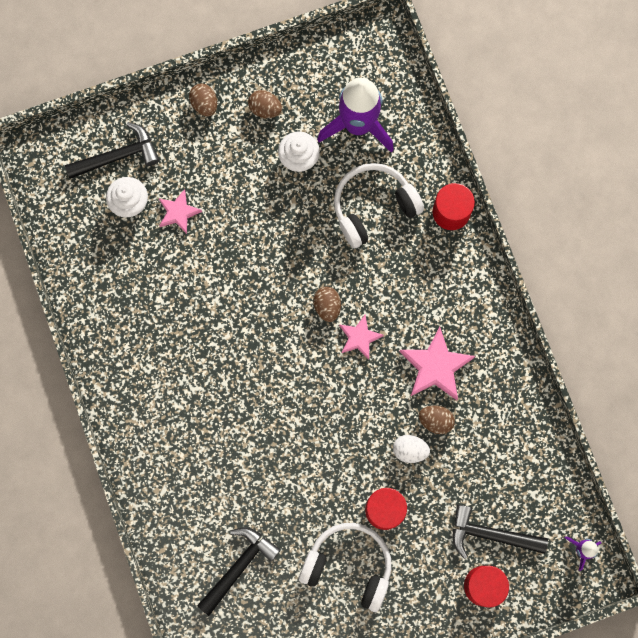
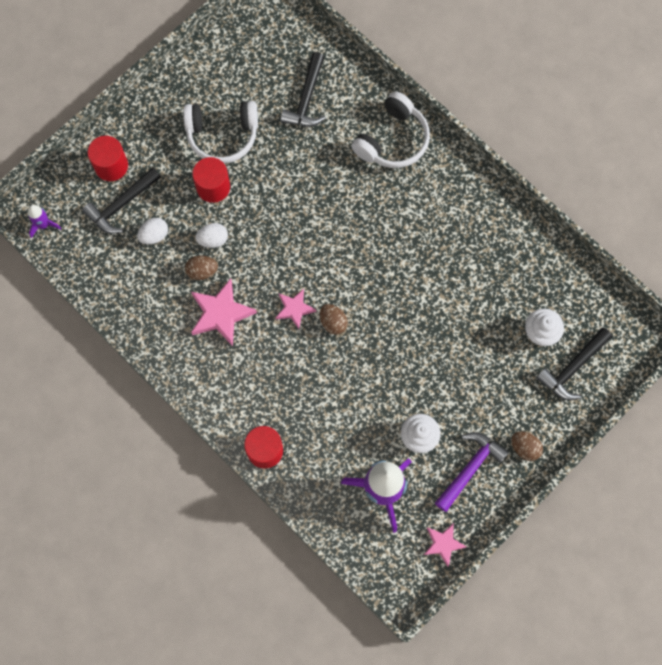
camera: 155 degrees right, 5 degrees down
pink star [159,189,202,234] -> pink star moved to [424,523,467,567]
brown egg [248,90,282,118] -> purple hammer [435,432,509,512]
white headphones [334,163,424,248] -> white headphones moved to [351,91,430,168]
black hammer [453,505,548,559] -> black hammer turned 150 degrees clockwise [82,167,161,234]
none -> white egg [137,218,168,244]

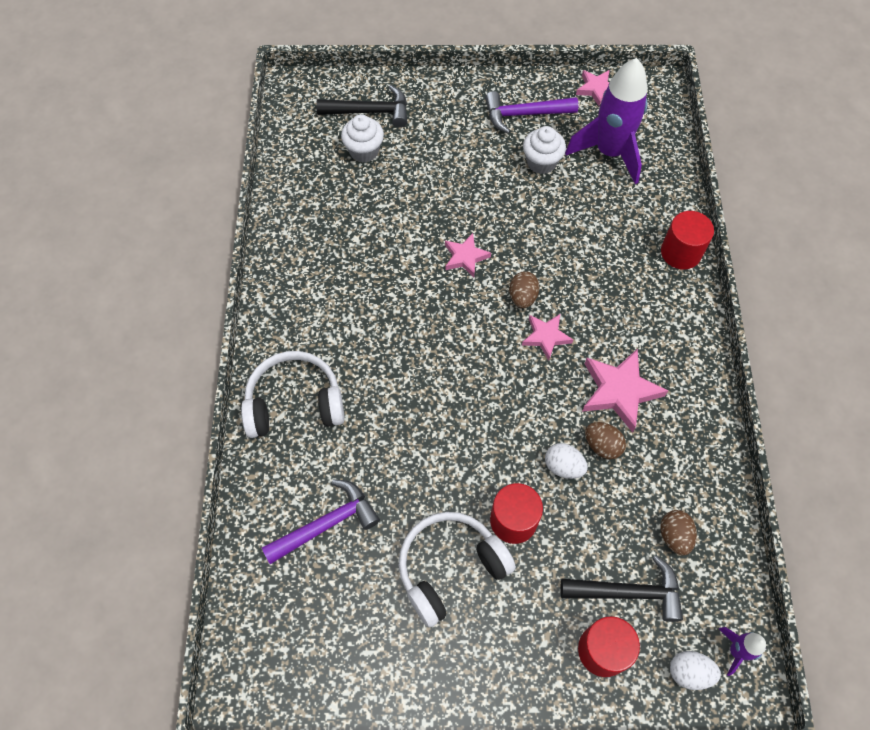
camera: 135 degrees left, 10 degrees down
white egg [137,218,168,244] -> white egg moved to [670,651,721,690]
white headphones [183,101,258,164] -> white headphones turned 75 degrees counterclockwise [399,512,516,627]
black hammer [280,52,326,127] -> purple hammer [262,479,380,564]
brown egg [511,431,543,461] -> brown egg moved to [661,510,697,556]
none -> pink star [445,233,491,277]

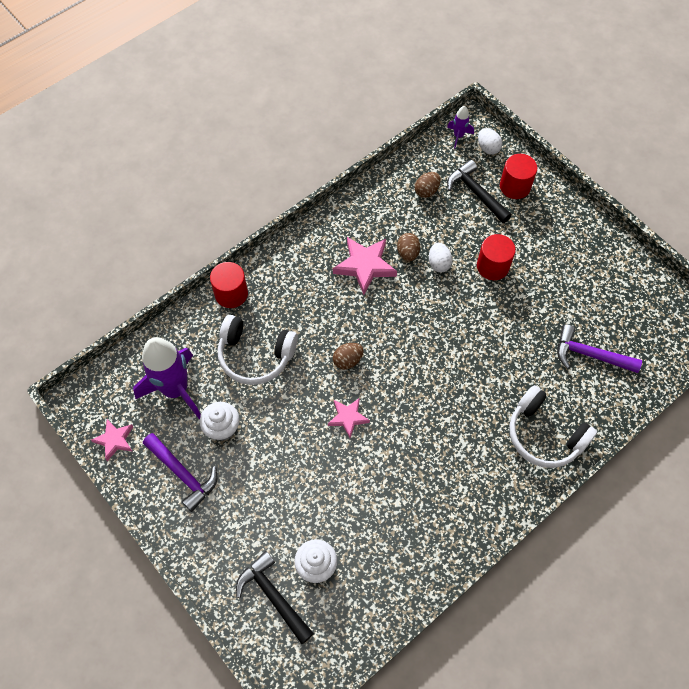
camera: 130 degrees left, 0 degrees up
white headphones [399,512,516,627] -> white headphones moved to [218,315,298,385]
pink star [522,314,573,360] -> none

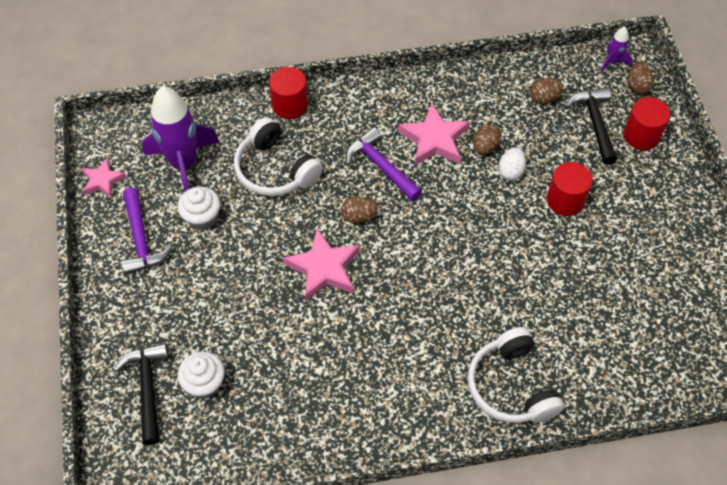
camera: 30 degrees right, 5 degrees down
pink star [328,398,370,438] -> pink star [283,229,360,301], size x1.65
white egg [478,128,502,155] -> brown egg [627,63,654,94]
purple hammer [557,325,642,373] -> purple hammer moved to [346,127,422,201]

